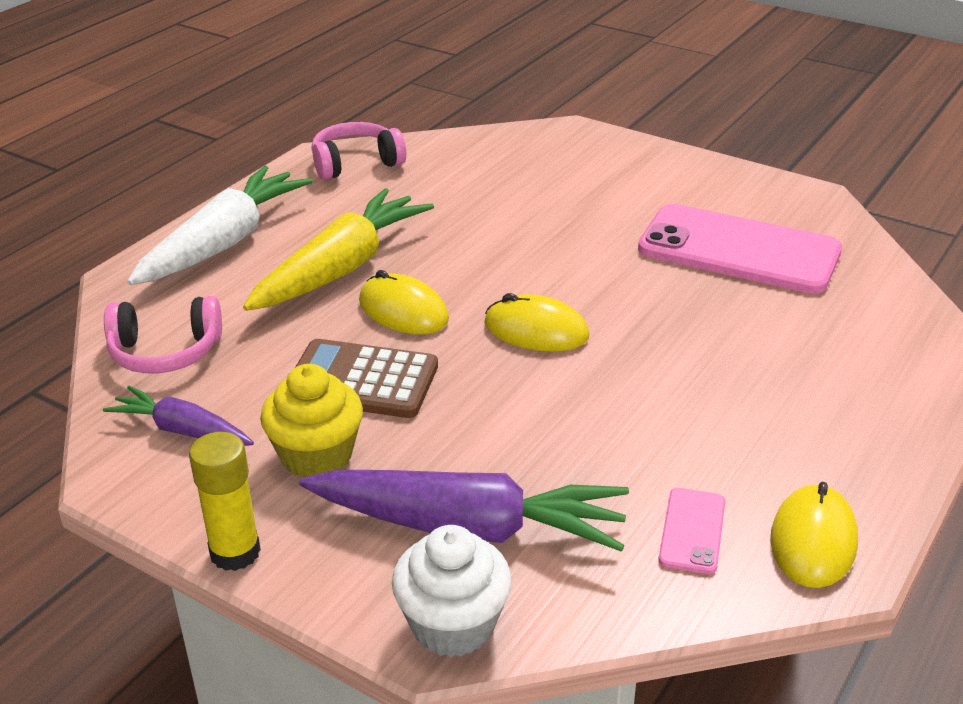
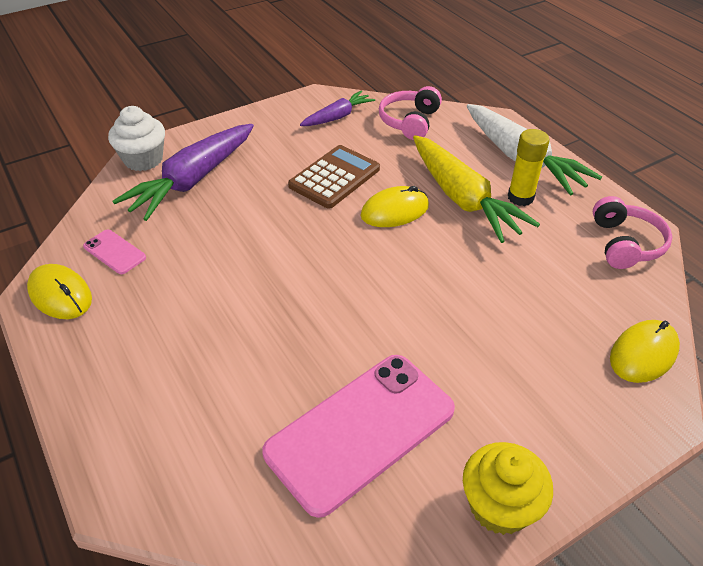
camera: 115 degrees right, 10 degrees up
yellow glue stick [189,432,261,571] -> yellow glue stick moved to [508,129,550,206]
yellow cupcake [260,364,363,478] -> yellow cupcake moved to [463,442,553,535]
yellow mouse [484,293,589,352] -> yellow mouse moved to [610,320,680,383]

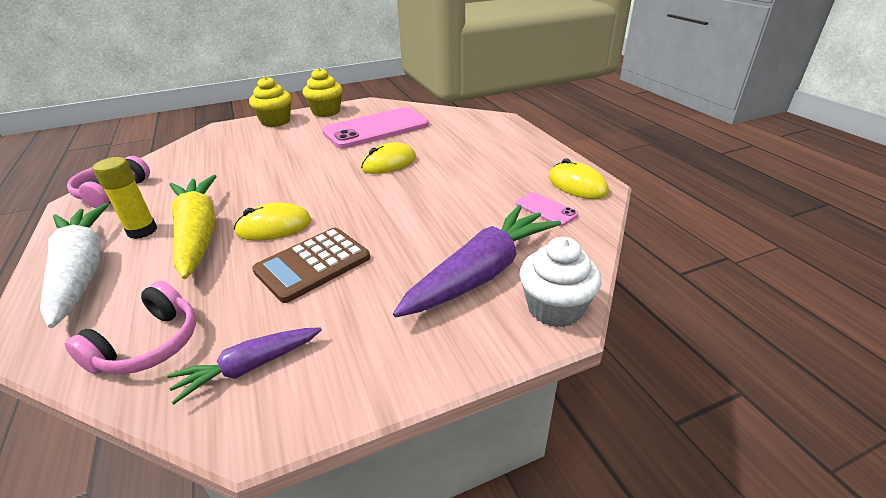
camera: 170 degrees left, 10 degrees down
yellow mouse [610,320,680,383] -> yellow mouse moved to [361,142,416,174]
none -> yellow cupcake [249,76,292,127]

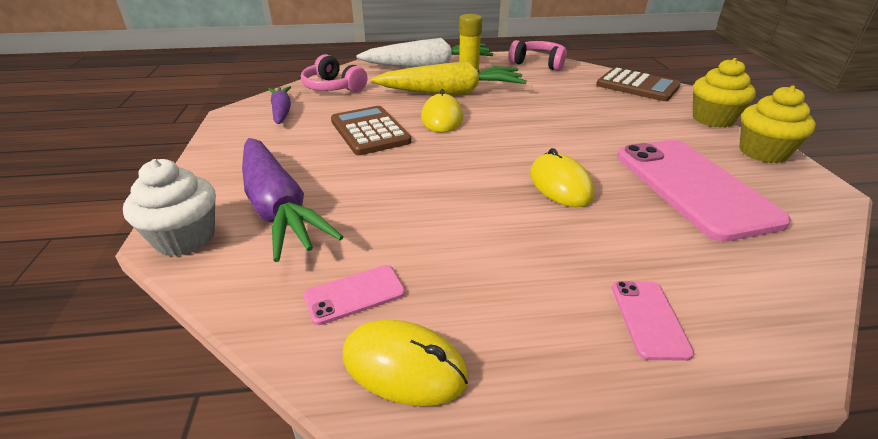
camera: 105 degrees right, 0 degrees up
yellow mouse [549,158,609,199] -> yellow mouse turned 45 degrees clockwise [343,320,468,406]
none -> brown calculator [596,68,681,101]
none -> pink phone [612,281,694,361]

